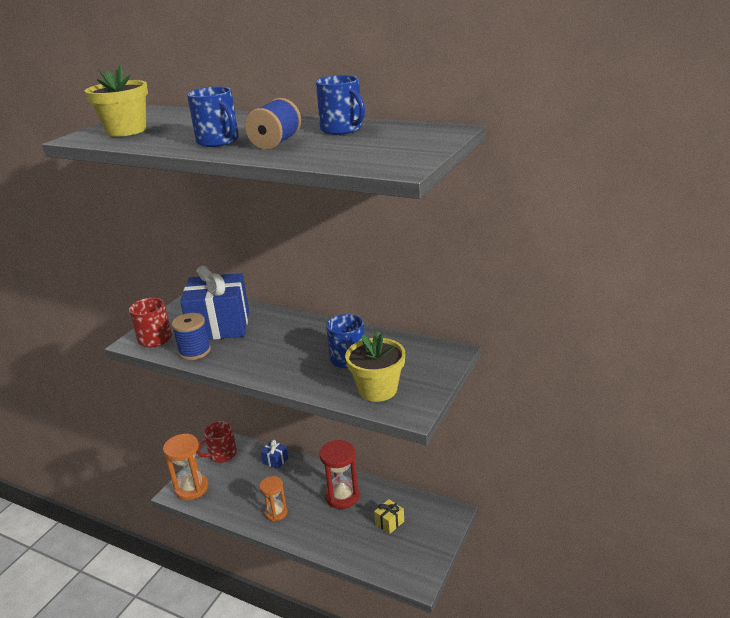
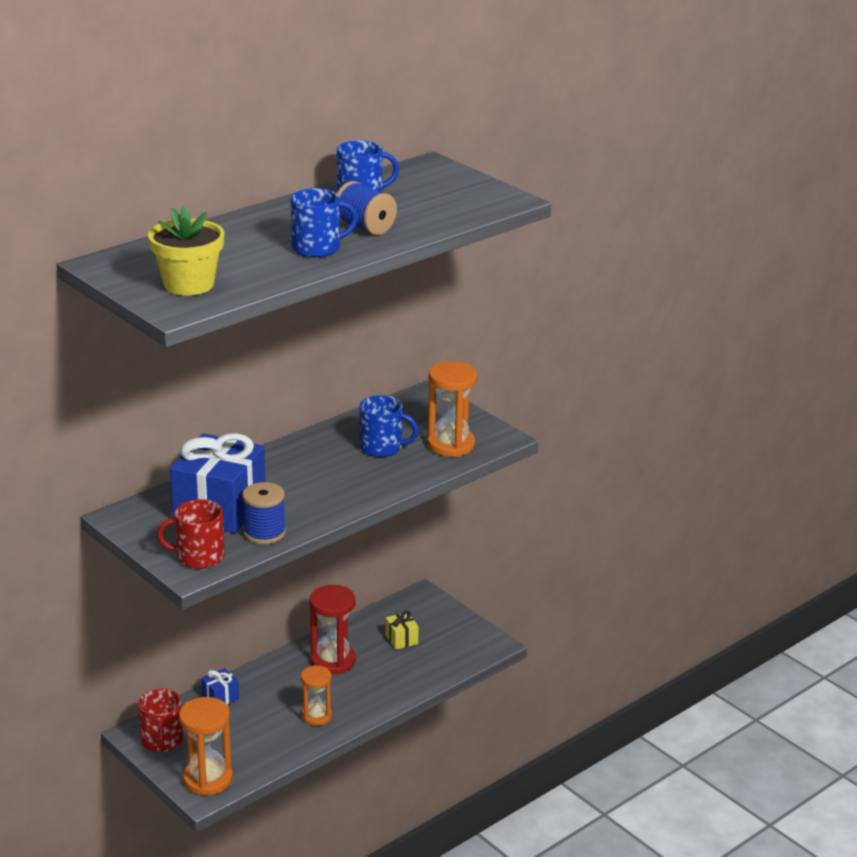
camera: 70 degrees left, 0 degrees up
yellow flower pot [345,331,405,402] -> orange hourglass [427,361,478,457]

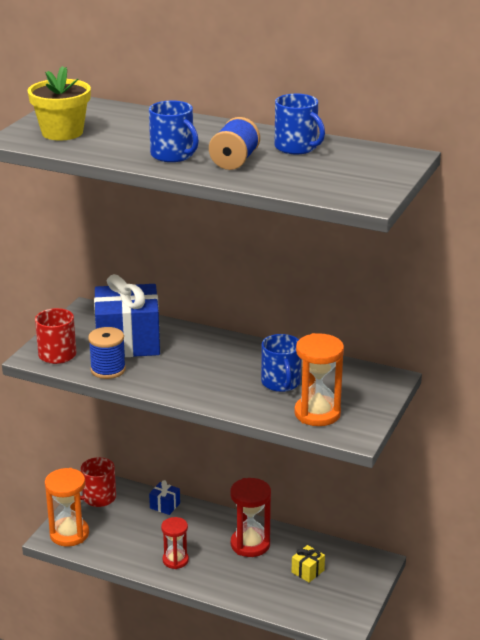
camera: 65 degrees right, 0 degrees up
orange hourglass [301,665,332,726] -> red hourglass [161,517,189,569]

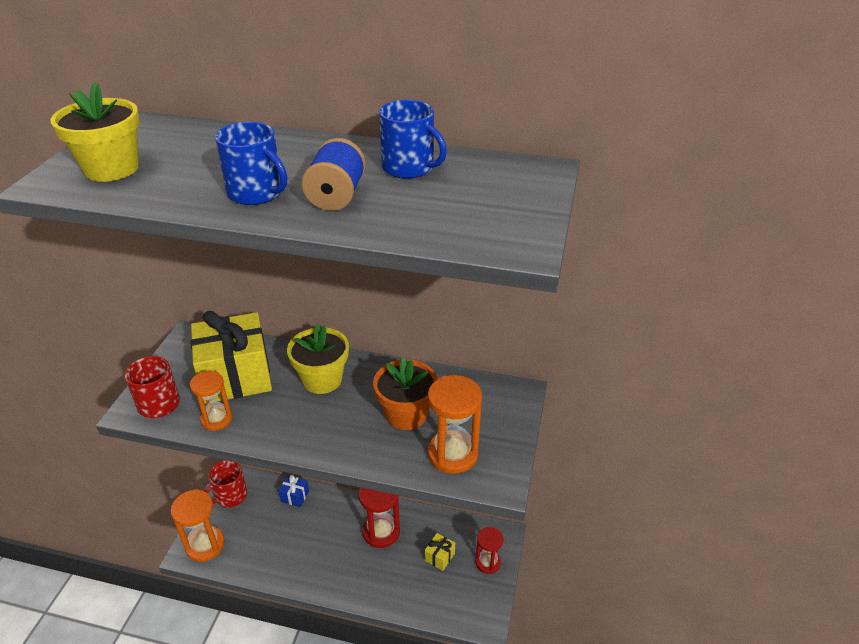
camera: 10 degrees left, 10 degrees up
blue spool [88,327,126,379] -> orange hourglass [190,371,232,431]
blue gift [94,274,160,357] -> yellow gift [191,311,272,404]
red hourglass [161,517,189,569] -> red hourglass moved to [476,527,503,574]
blue mug [261,334,301,392] -> orange flower pot [373,357,438,430]
none -> yellow flower pot [287,324,349,394]

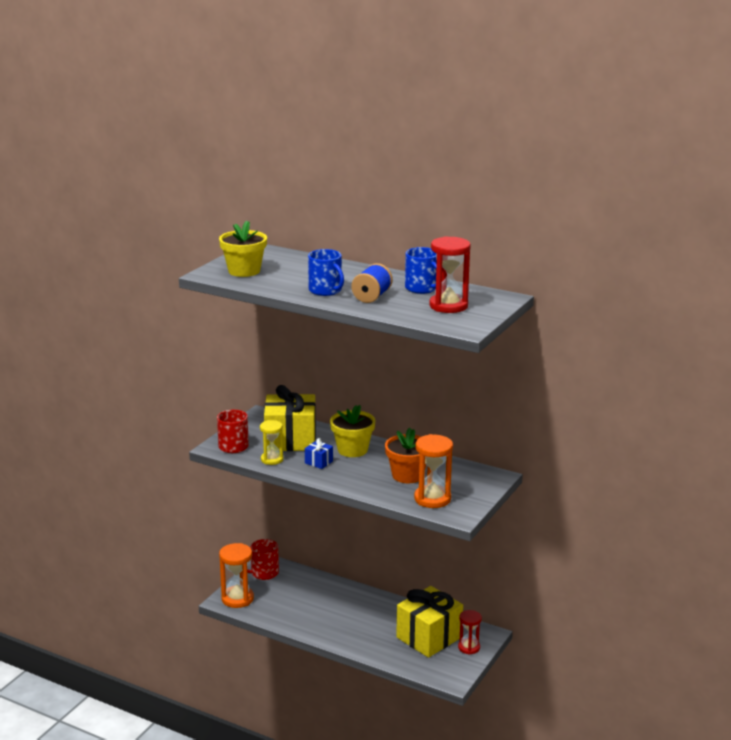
camera: 15 degrees right, 15 degrees down
orange hourglass [190,371,232,431] -> yellow hourglass [260,420,283,465]
blue gift [279,475,309,507] -> blue gift moved to [305,438,333,469]
red hourglass [359,488,400,548] -> red hourglass moved to [429,236,471,313]
yellow gift [425,533,455,571] -> yellow gift [396,586,463,658], size x2.39

